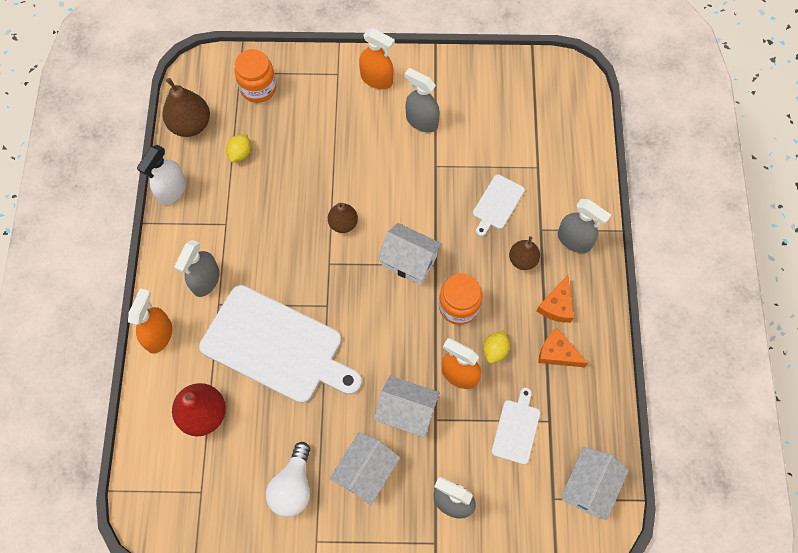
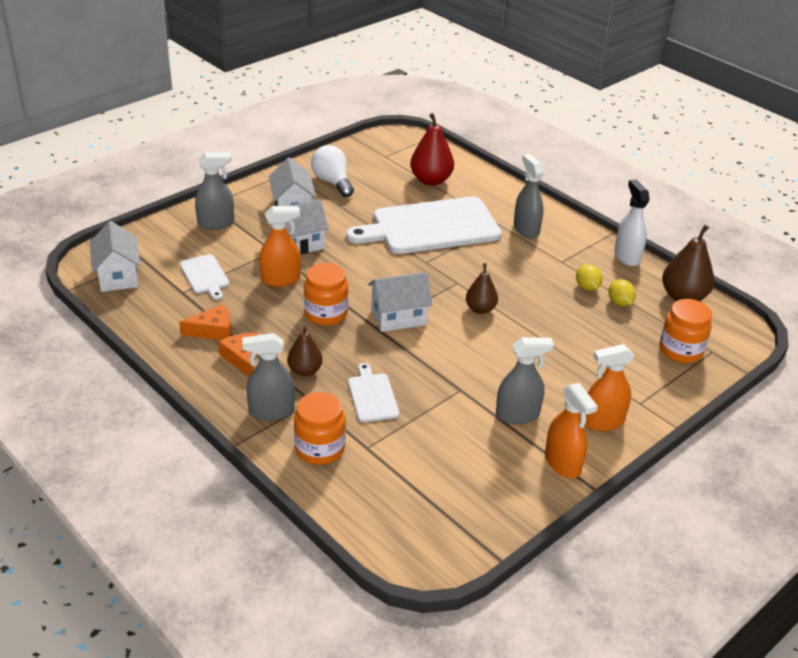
camera: 135 degrees right, 30 degrees down
orange spray bottle [128,288,173,354] -> orange spray bottle moved to [545,383,598,478]
yellow lemon [483,330,510,363] -> yellow lemon moved to [576,264,602,291]
none -> orange jar [294,392,346,465]

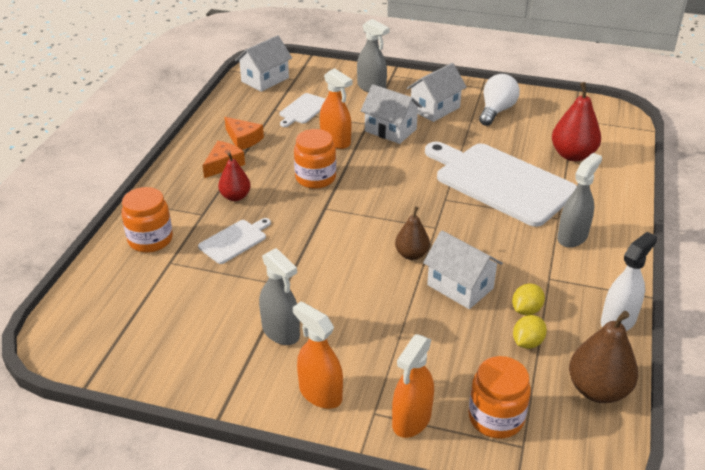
camera: 60 degrees right, 0 degrees up
grey spray bottle [242,333,295,421] -> none
brown pear [287,326,322,376] -> red pear [218,152,251,201]
white house [368,272,433,332] -> white house moved to [423,230,503,309]
orange spray bottle [545,383,598,478] -> orange spray bottle moved to [392,334,434,438]

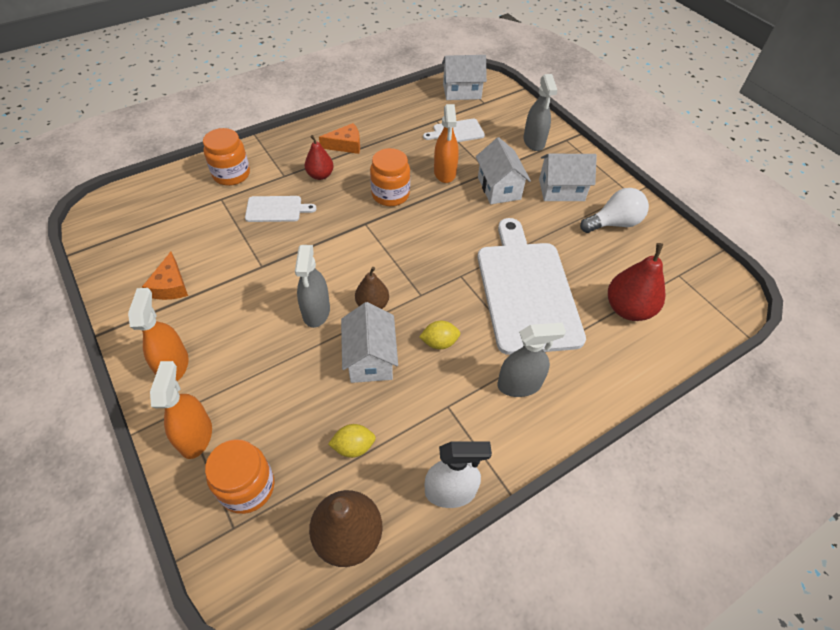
camera: 40 degrees right, 15 degrees up
orange cheese [224,117,264,150] -> orange cheese moved to [142,252,188,300]
grey spray bottle [259,248,300,345] -> grey spray bottle moved to [295,245,330,328]
orange spray bottle [392,334,434,438] -> orange spray bottle turned 105 degrees clockwise [150,361,212,459]
yellow lemon [512,283,545,315] -> yellow lemon moved to [419,321,460,349]

